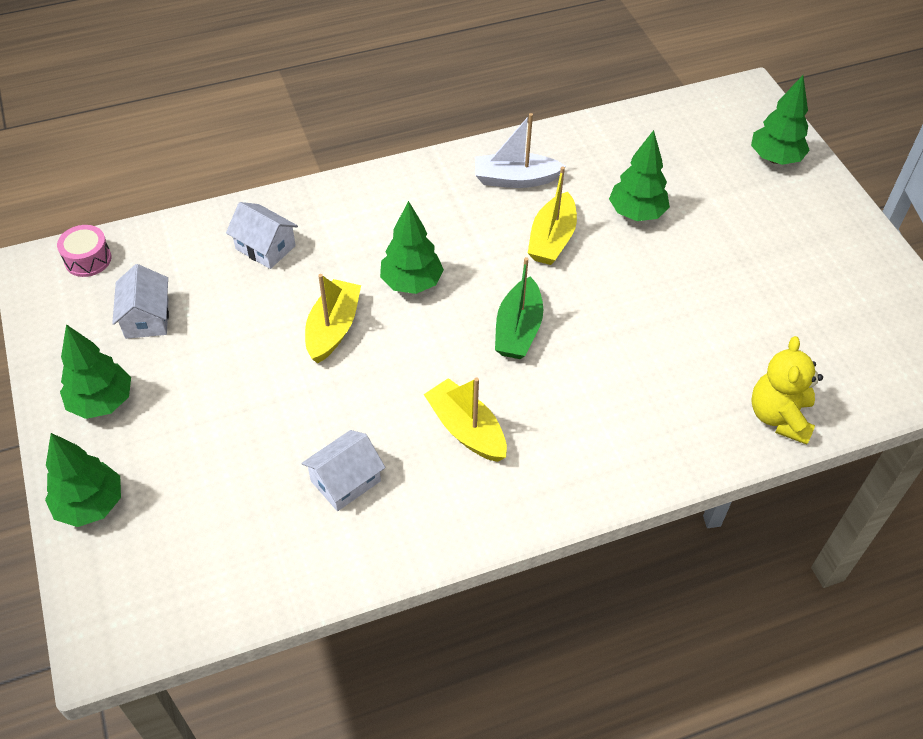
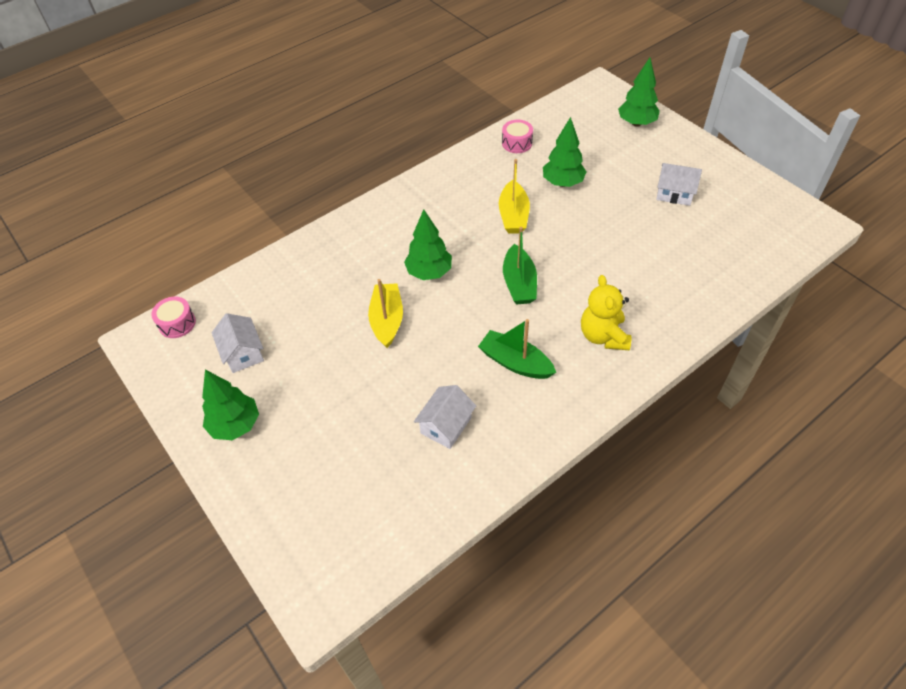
camera: 15 degrees left, 0 degrees up
green tree [45,433,121,527] -> none
white house [226,202,298,269] -> white house moved to [656,163,702,206]
yellow boat [423,378,507,462] -> green boat [478,319,556,379]
white boat [475,113,566,188] -> none
yellow teddy bear [751,336,823,445] -> yellow teddy bear moved to [581,275,631,350]
none -> pink drum [502,120,533,153]

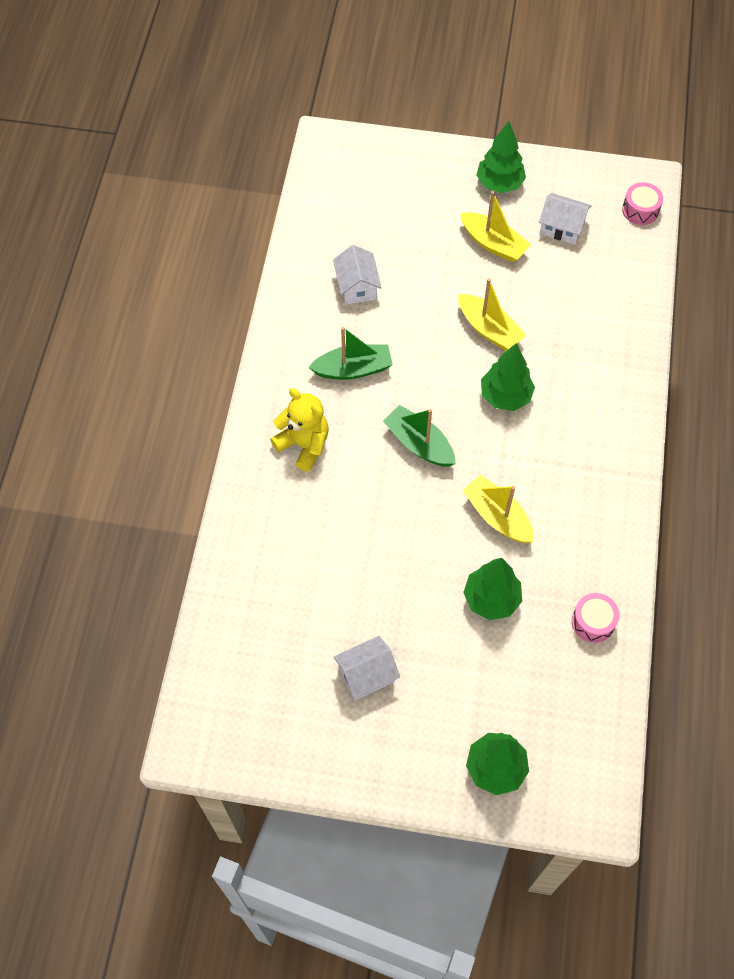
camera: 135 degrees right, 10 degrees up
none -> yellow boat [460,191,531,262]

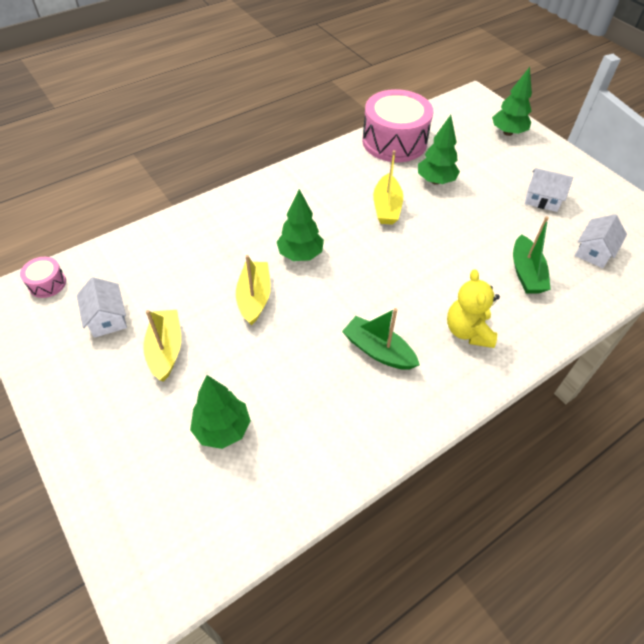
camera: 135 degrees left, 10 degrees down
white house [333,245,382,305] -> white house moved to [575,214,627,268]
green boat [383,405,456,467] -> green boat moved to [513,216,551,294]
green tree [476,121,526,193] -> green tree moved to [190,375,251,449]
pink drum [572,593,619,643] -> pink drum [362,89,433,162], size x2.26

